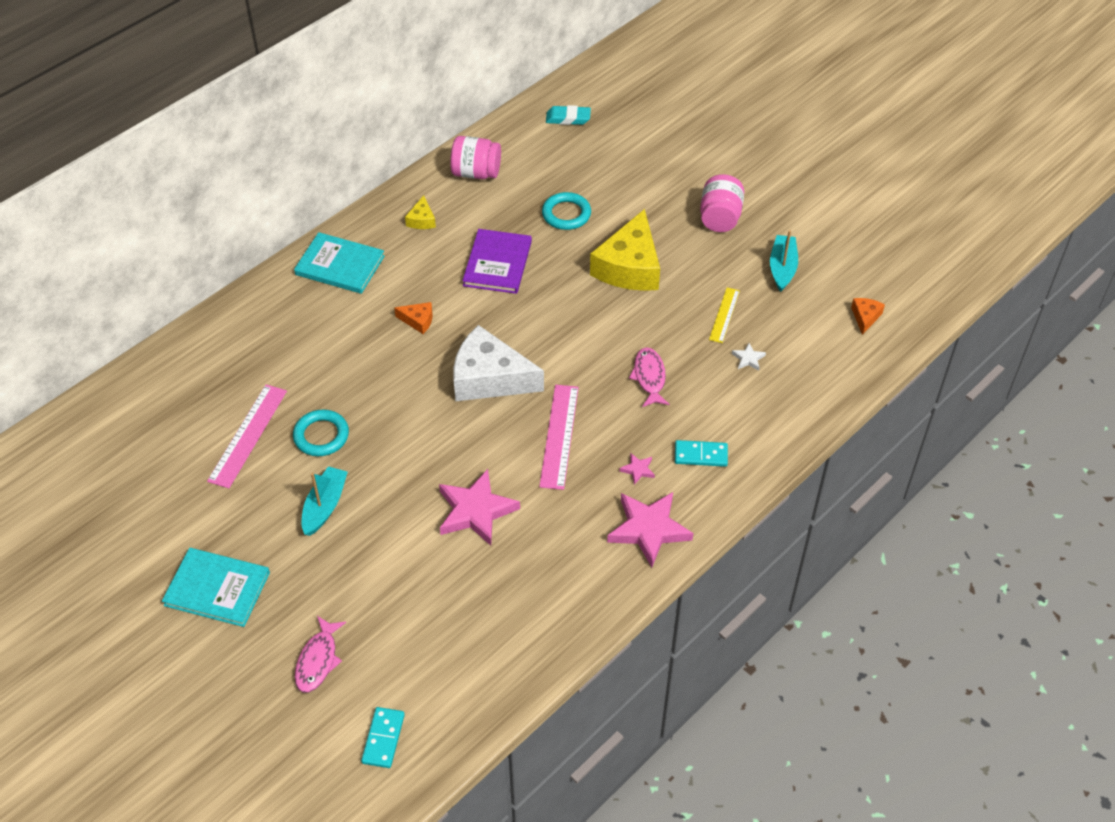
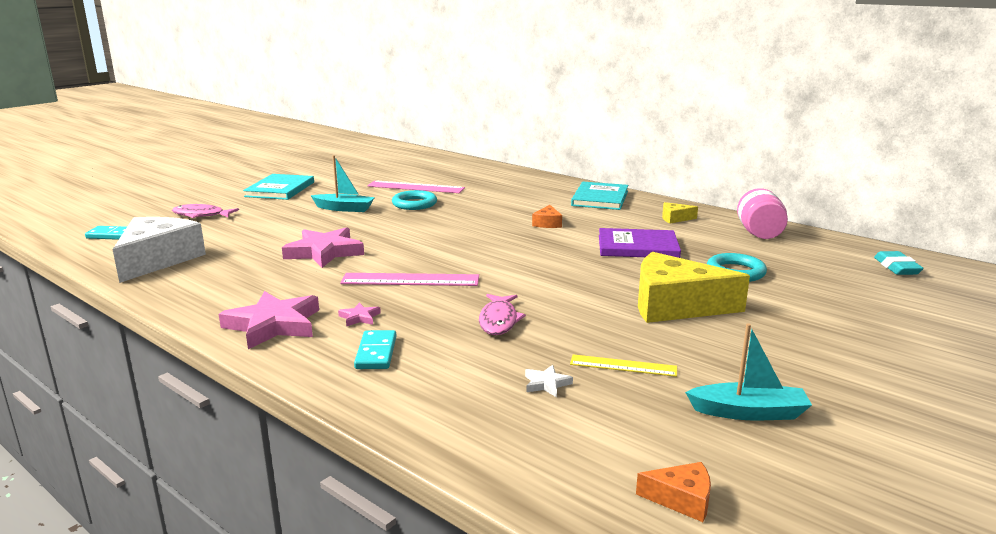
camera: 85 degrees right, 30 degrees down
white cheese [453,325,544,401] -> white cheese moved to [112,217,206,283]
pink fish [629,347,670,407] -> pink fish turned 105 degrees clockwise [479,294,526,335]
pink jar [700,174,744,232] -> none

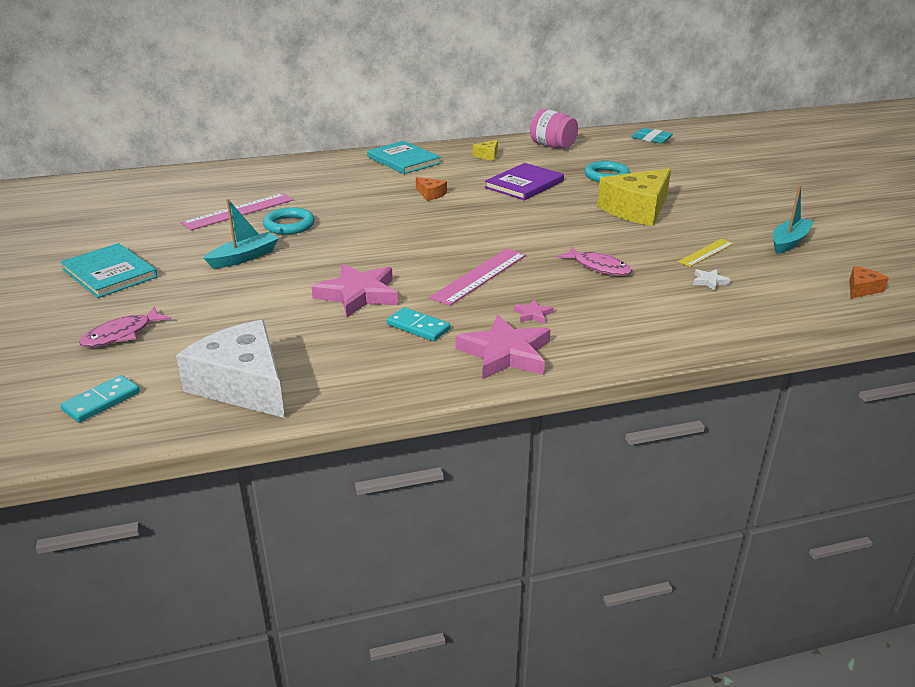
camera: 55 degrees left, 10 degrees up
turquoise domino [354,330,396,369] -> turquoise domino moved to [387,307,451,341]

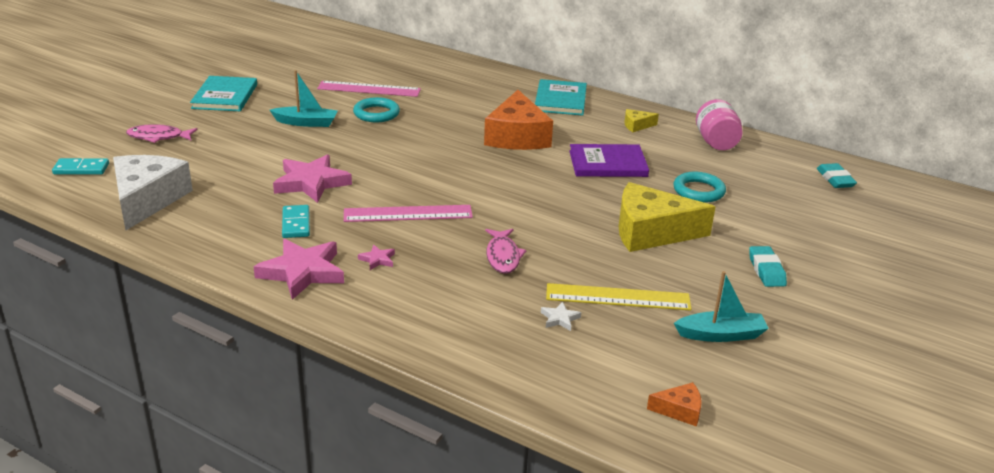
camera: 45 degrees right, 0 degrees up
orange cheese [416,177,447,201] -> orange cheese [484,90,553,150], size x2.30
yellow ruler [678,239,734,267] -> yellow ruler [546,283,692,311], size x1.64
none -> turquoise eraser [749,246,787,287]

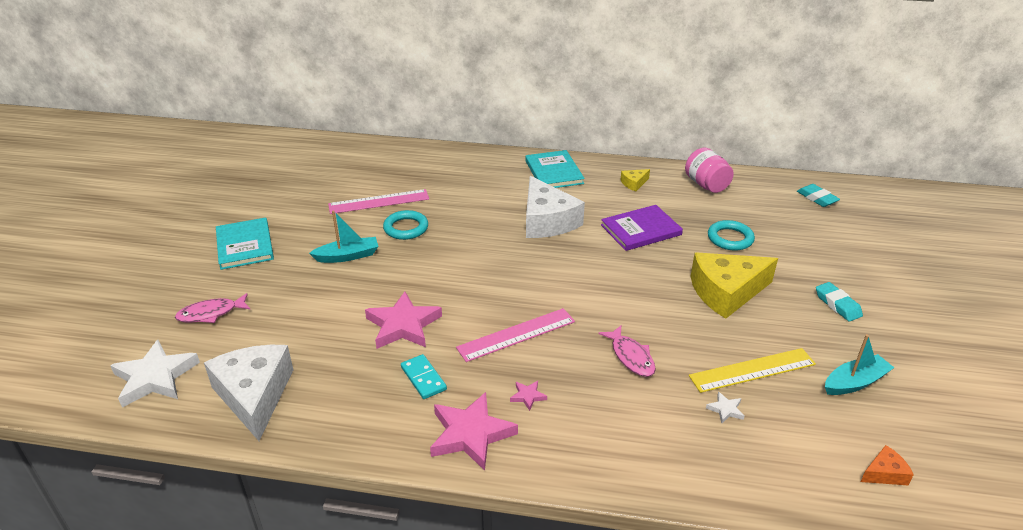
camera: 20 degrees left, 5 degrees up
turquoise domino [52,158,109,175] -> white star [110,340,200,408]
orange cheese [484,90,553,150] -> white cheese [526,176,585,238]

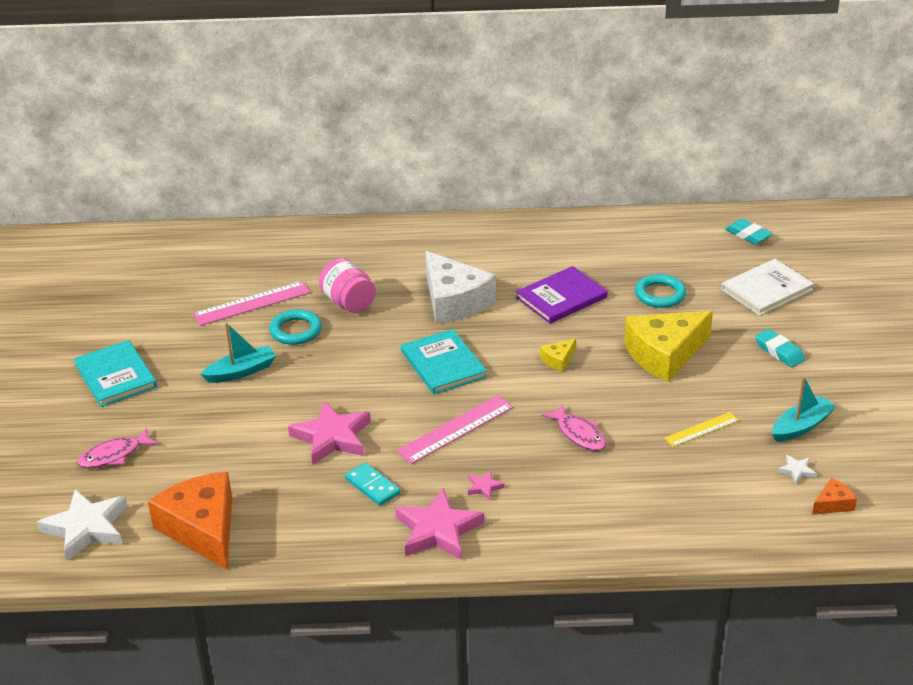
camera: 10 degrees left, 0 degrees up
white cheese [204,345,293,441] -> orange cheese [148,472,232,569]
turquoise book [525,150,585,188] -> turquoise book moved to [401,329,487,394]
yellow cheese [620,169,650,191] -> yellow cheese moved to [540,339,576,372]
pink jar [685,148,734,193] -> pink jar moved to [319,258,376,313]
yellow ruler [689,348,816,393] -> yellow ruler [664,412,739,447], size x0.61
white star [706,392,745,423] -> white star moved to [777,455,817,484]
none -> white book [721,259,814,316]

